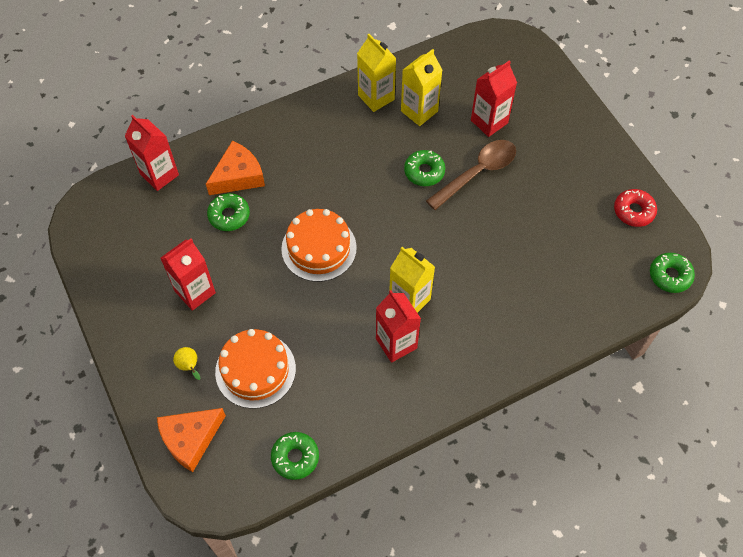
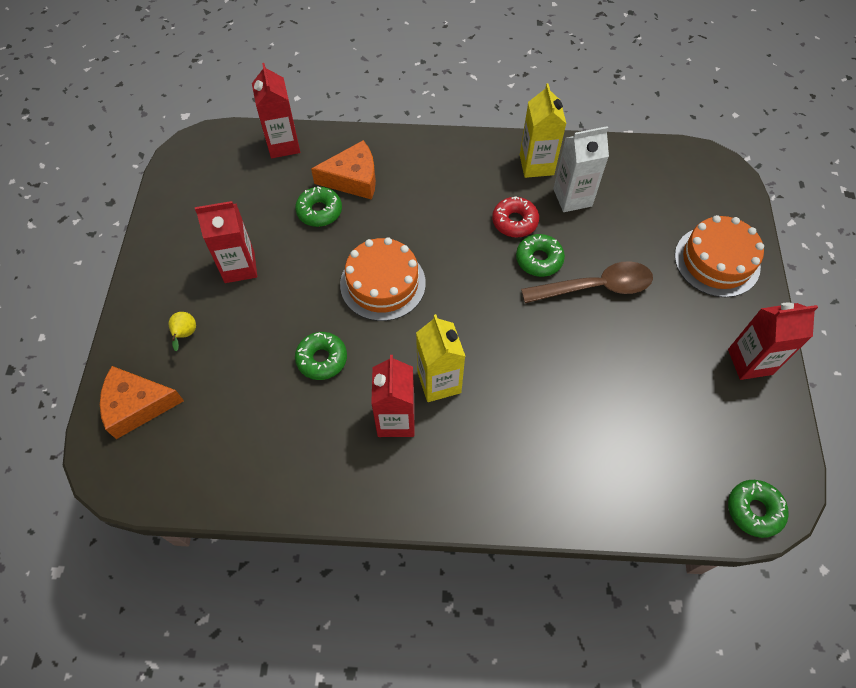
camera: 30 degrees right, 0 degrees up
orange cake [215,329,296,409] -> orange cake moved to [675,215,764,297]
green donut [271,432,319,480] -> green donut moved to [295,332,347,380]
yellow carton [401,49,443,126] -> white carton [553,126,609,212]
red carton [471,60,517,137] -> red carton moved to [728,303,818,380]
red donut [614,189,657,227] -> red donut moved to [492,196,539,237]

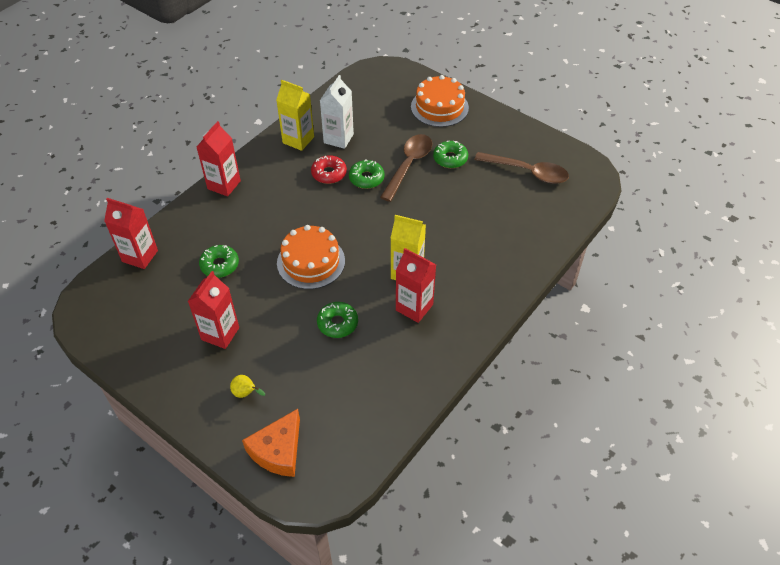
camera: 55 degrees left, 10 degrees down
orange cheese [311,140,376,200] -> none
red carton [728,303,818,380] -> red carton moved to [196,121,241,196]
green donut [728,480,789,538] -> green donut moved to [433,141,468,168]
none -> brown spoon [474,152,569,184]

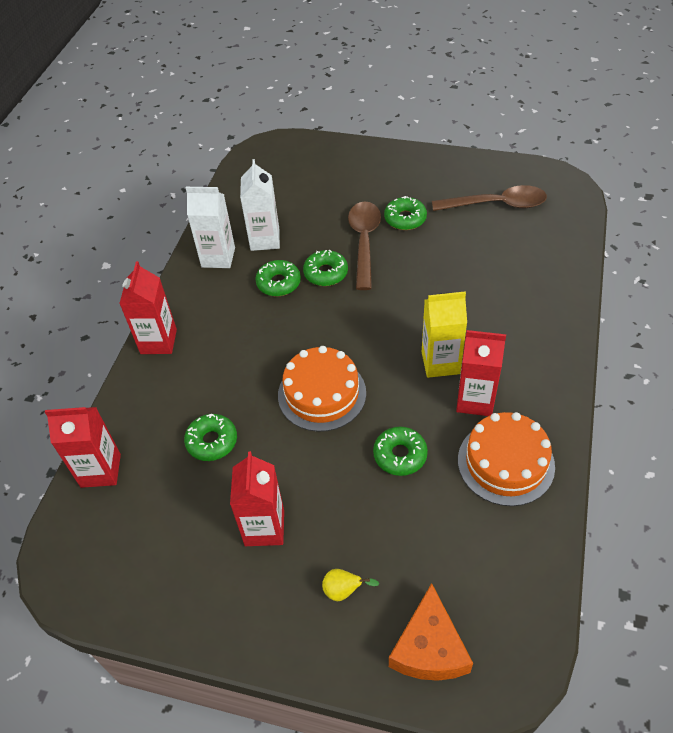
camera: 20 degrees left, 0 degrees up
yellow carton [276,80,314,151] -> white carton [186,187,235,268]
red donut [311,155,347,184] -> green donut [255,260,301,296]
orange cake [411,75,469,127] -> orange cake moved to [458,412,555,506]

